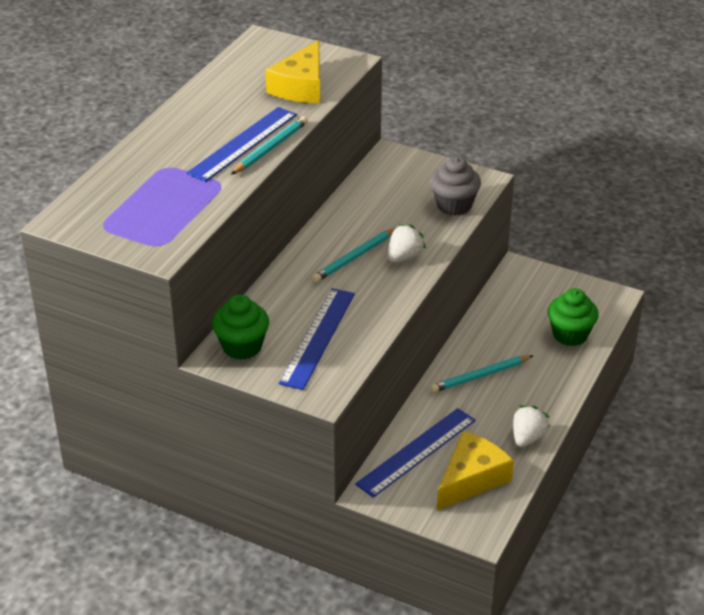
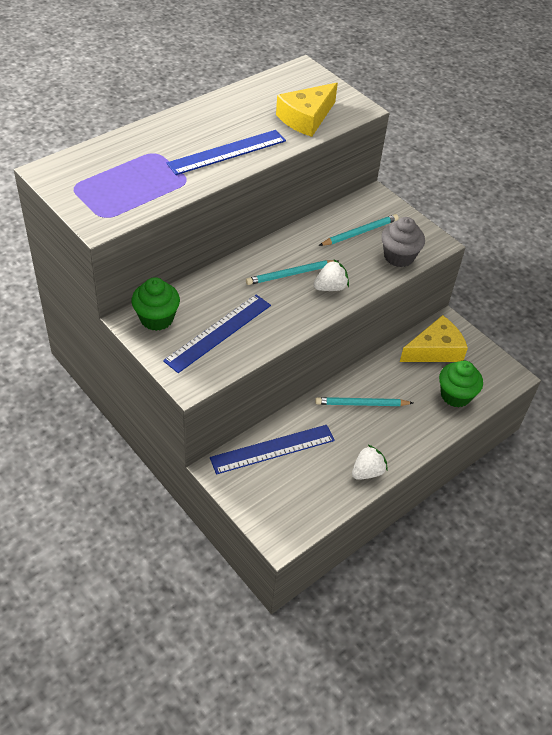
camera: 20 degrees right, 10 degrees up
turquoise pencil [231,116,308,175] -> turquoise pencil moved to [319,214,399,246]
yellow cheese [437,431,514,510] -> yellow cheese moved to [400,315,468,362]

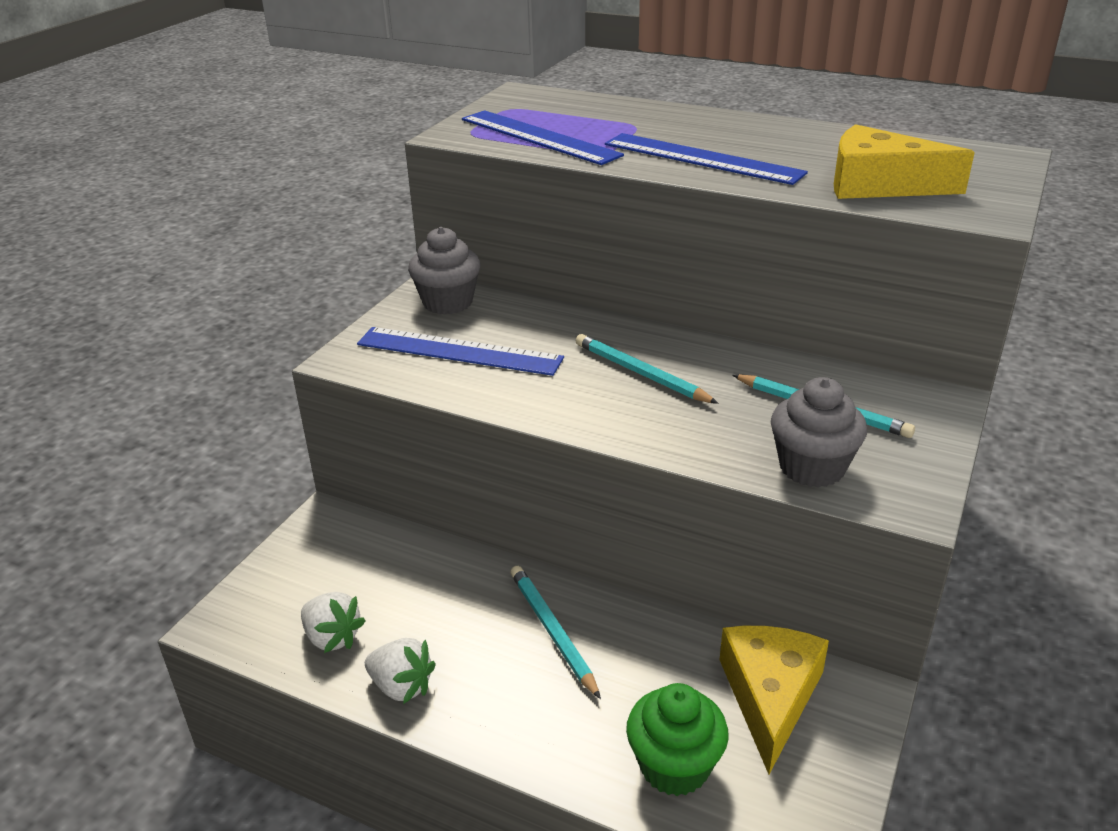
camera: 70 degrees right, 15 degrees down
green cupcake [131,277,180,331] -> grey cupcake [408,227,481,315]
blue ruler [210,425,335,474] -> blue ruler moved to [462,110,624,165]
white strawberry [313,259,349,291] -> white strawberry moved to [301,592,366,653]
yellow cheese [400,315,468,362] -> yellow cheese turned 120 degrees counterclockwise [720,626,829,774]

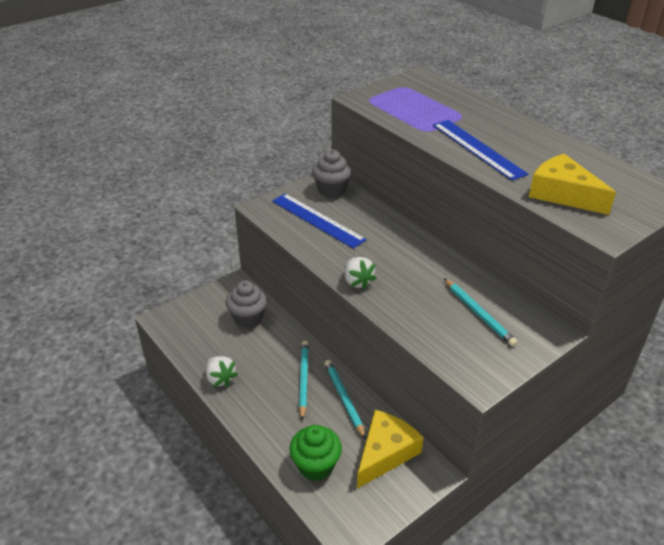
camera: 25 degrees right, 5 degrees up
white strawberry [301,592,366,653] -> white strawberry moved to [344,257,377,290]
blue ruler [462,110,624,165] -> none
turquoise pencil [576,334,719,404] -> turquoise pencil moved to [325,360,366,439]
grey cupcake [771,377,867,488] -> grey cupcake moved to [226,280,268,328]

